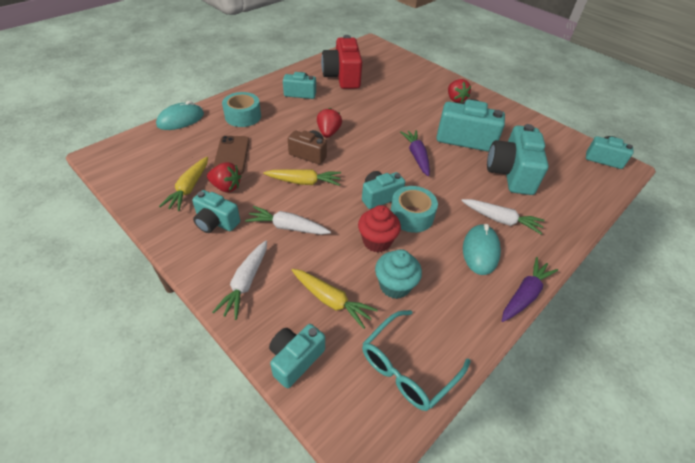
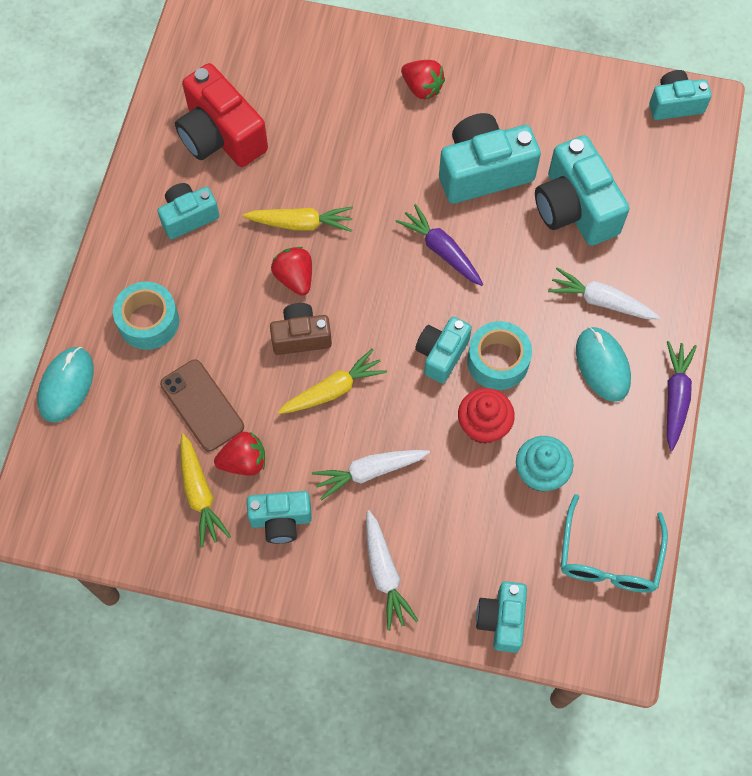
camera: 30 degrees left, 20 degrees up
yellow carrot [292,269,378,329] -> yellow carrot moved to [242,207,353,232]
white carrot [461,199,545,234] -> white carrot turned 150 degrees counterclockwise [548,268,660,319]

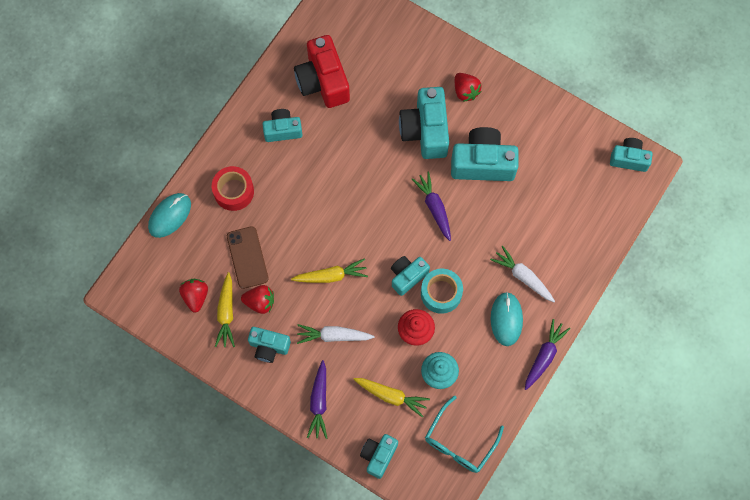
camera: 20 degrees right, 5 degrees up
turquoise tape [113,282,179,350] -> red tape [212,166,254,211]
yellow carrot [242,207,353,232] -> yellow carrot moved to [353,378,430,418]
brown camera [270,303,332,355] -> none
red strawberry [271,247,312,296] -> red strawberry moved to [179,279,208,313]
white carrot [366,510,418,631] -> purple carrot [307,360,328,439]
turquoise camera [535,135,629,246] -> turquoise camera moved to [399,87,449,159]

